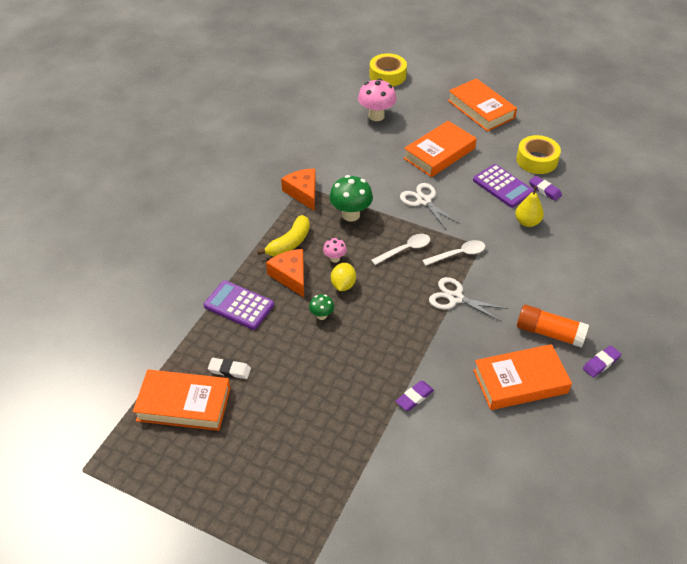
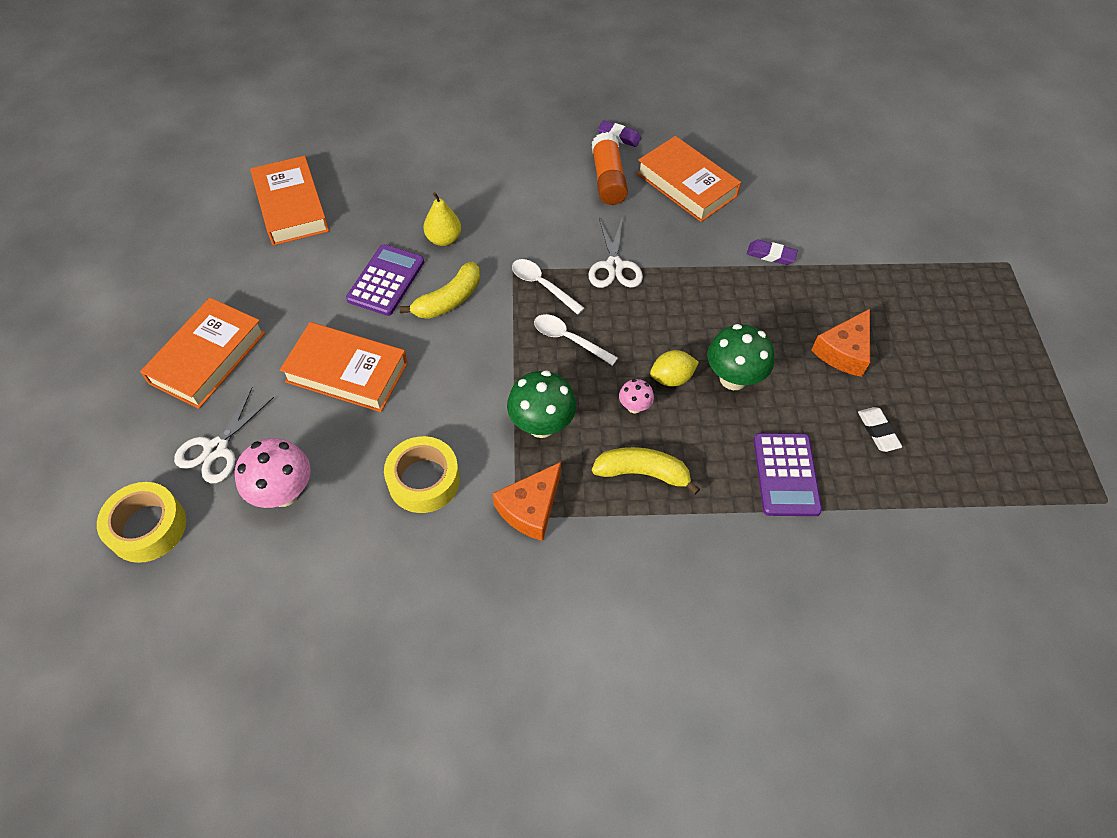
camera: 120 degrees left, 10 degrees up
orange book [133,370,231,431] -> orange book moved to [250,156,329,246]
orange cheese [266,249,304,297] -> orange cheese moved to [811,309,870,377]
green mushroom [309,294,334,320] -> green mushroom [707,324,774,390], size x1.91
white scissors [400,183,460,231] -> white scissors moved to [174,387,274,483]
yellow tape [516,135,561,174] -> yellow tape moved to [384,436,460,513]
purple eraser [529,176,562,201] -> none
none -> yellow banana [399,262,480,319]

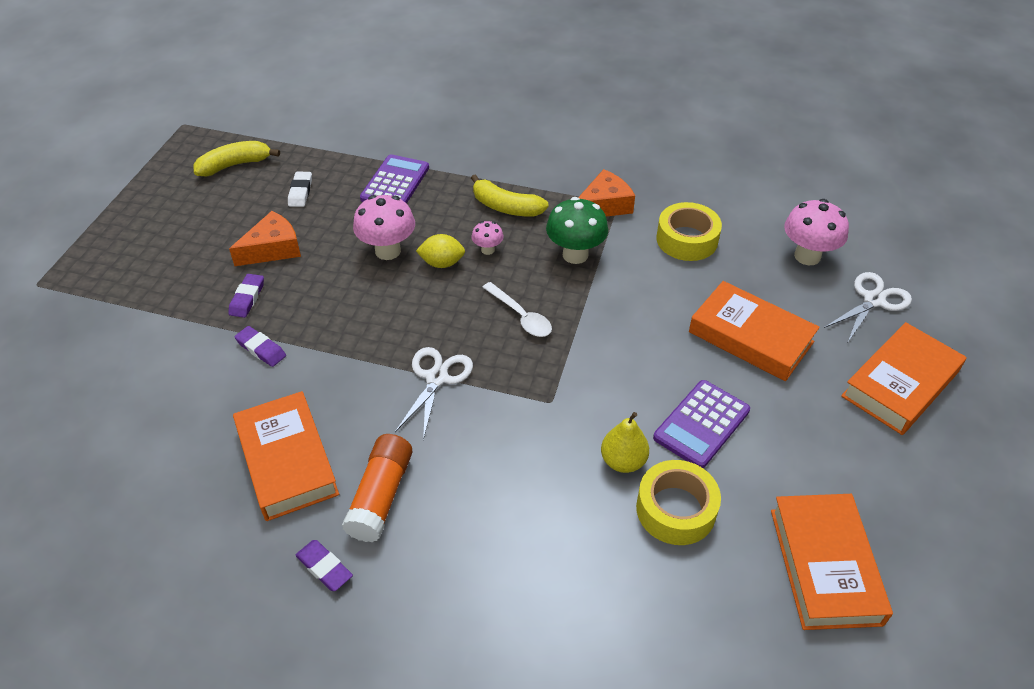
camera: 160 degrees left, 10 degrees down
yellow tape [97,482,186,563] -> yellow tape moved to [636,460,721,545]
yellow banana [399,262,480,319] -> yellow banana moved to [193,141,280,177]
white spoon [512,259,585,315] -> none
green mushroom [707,324,774,390] -> pink mushroom [353,195,415,260]
none -> purple eraser [228,274,264,318]

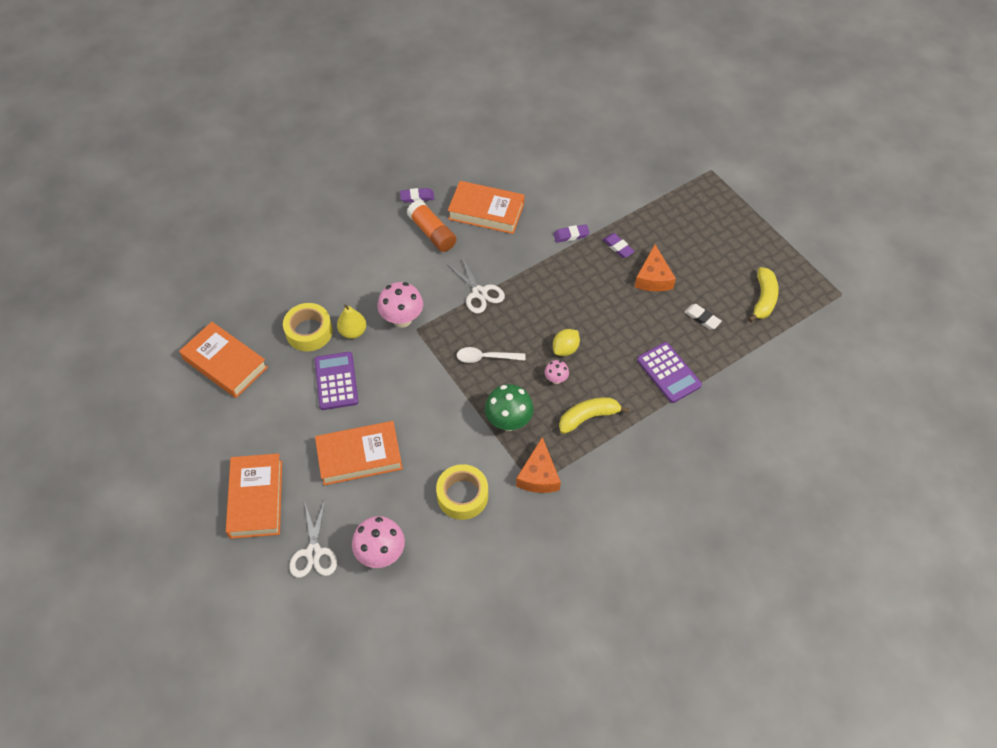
camera: 130 degrees right, 10 degrees up
pink mushroom [353,195,415,260] -> pink mushroom moved to [377,282,423,328]

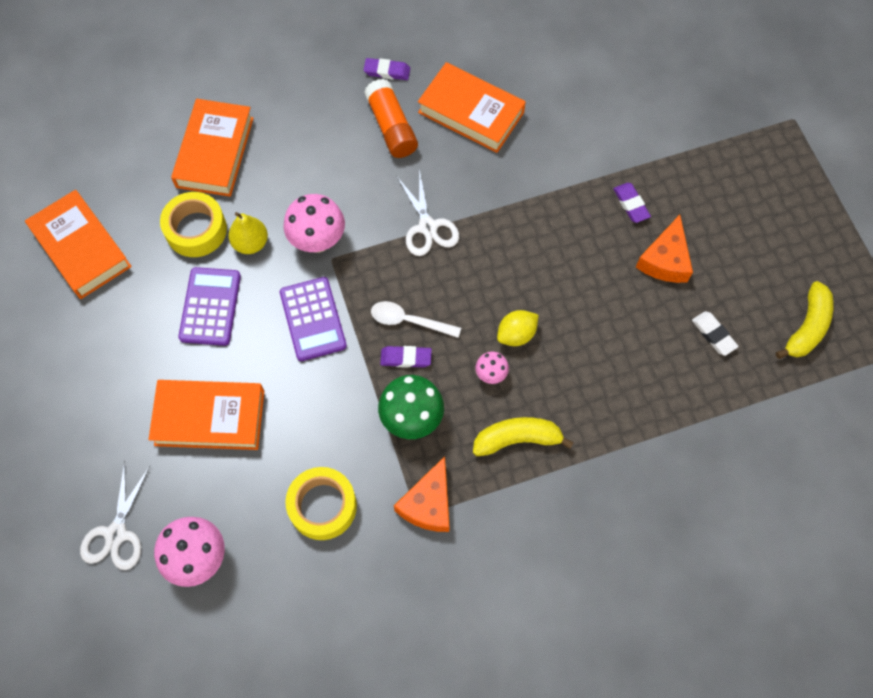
camera: 15 degrees right, 10 degrees up
orange book [226,453,282,539] -> orange book moved to [171,99,254,197]
purple eraser [554,224,590,243] -> purple eraser moved to [380,346,432,368]
purple calculator [637,342,702,403] -> purple calculator moved to [280,277,347,361]

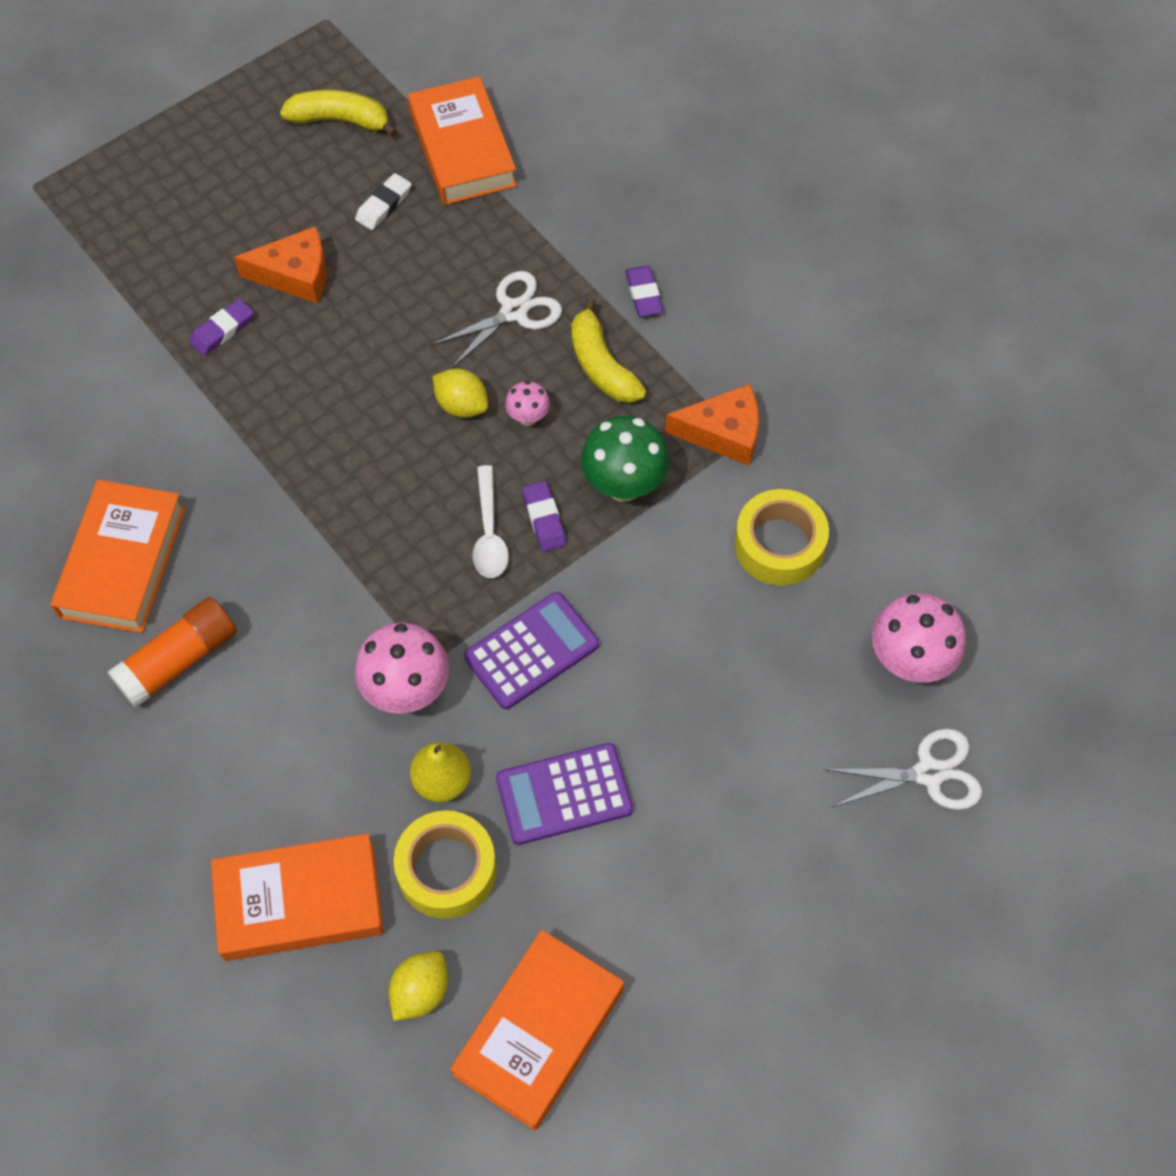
camera: 110 degrees left, 5 degrees down
orange book [148,380,264,450] -> orange book moved to [408,76,517,205]
purple eraser [364,58,410,80] -> purple eraser moved to [625,266,663,316]
white scissors [397,169,459,256] -> white scissors moved to [431,271,562,369]
none -> yellow lemon [389,951,448,1021]

